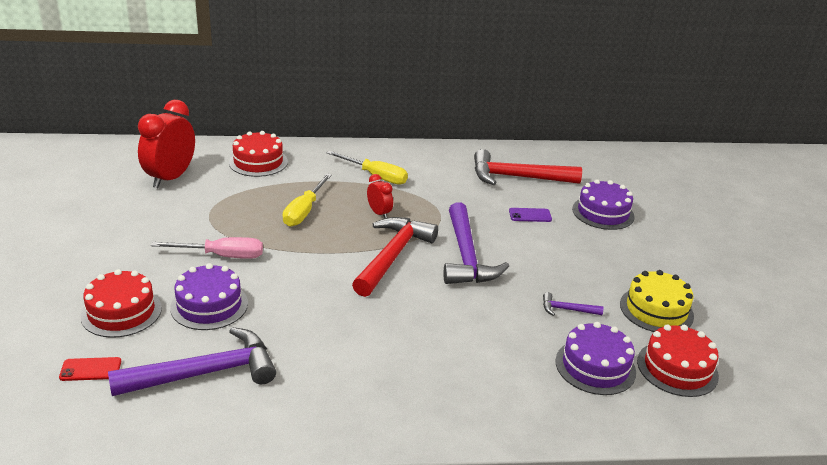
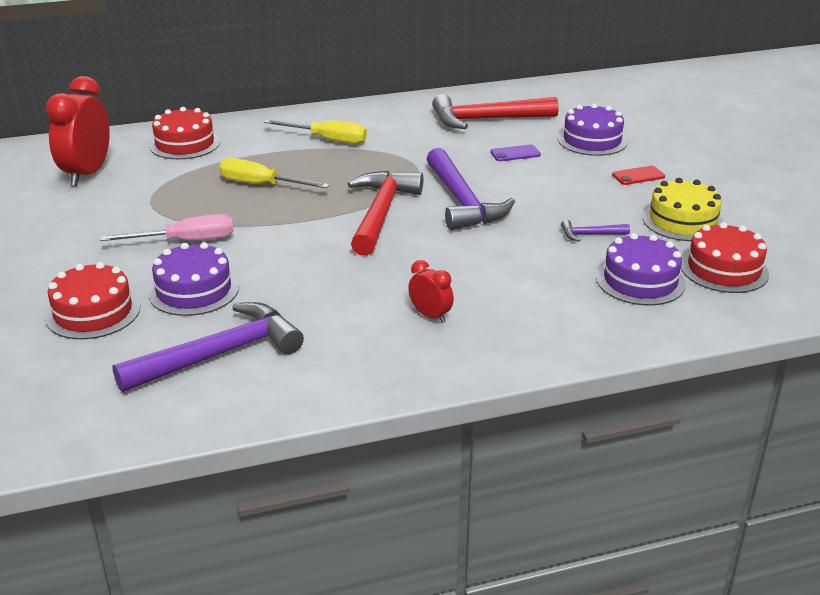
camera: 10 degrees left, 0 degrees up
red phone [59,357,121,381] -> red phone moved to [612,166,665,185]
yellow screwdriver [283,174,332,227] -> yellow screwdriver turned 105 degrees clockwise [219,158,330,188]
red clock [367,174,393,218] -> red clock moved to [408,260,454,323]

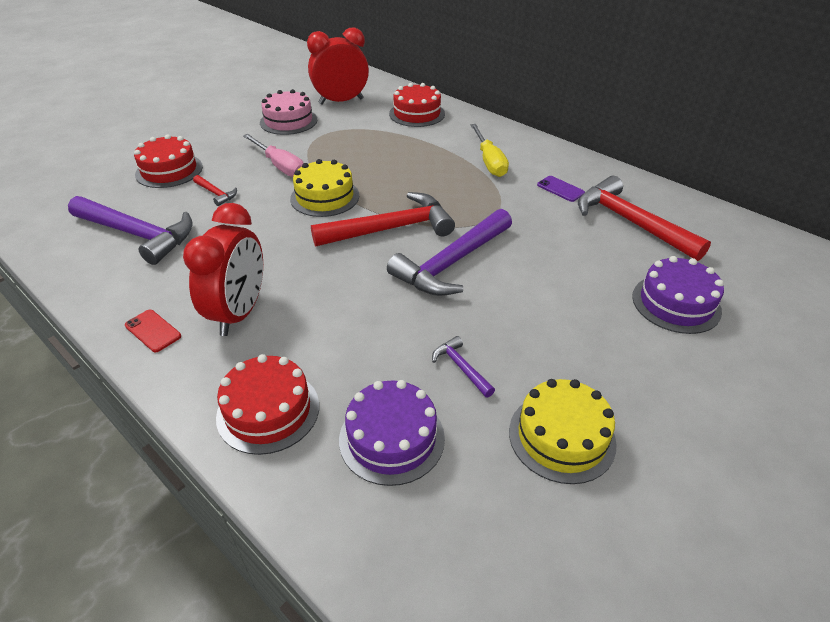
camera: 60 degrees right, 10 degrees up
purple cake [148,242,239,316] -> red hammer [193,175,237,206]
yellow screwdriver [219,158,330,188] -> none
red clock [408,260,454,323] -> red clock [183,203,263,336], size x2.01
purple phone [490,145,541,161] -> purple phone moved to [537,176,585,202]
red phone [612,166,665,185] -> red phone moved to [125,310,181,352]
red cake [681,222,769,293] -> red cake moved to [216,354,319,455]
none -> pink cake [260,89,317,135]
none -> yellow cake [290,159,359,217]

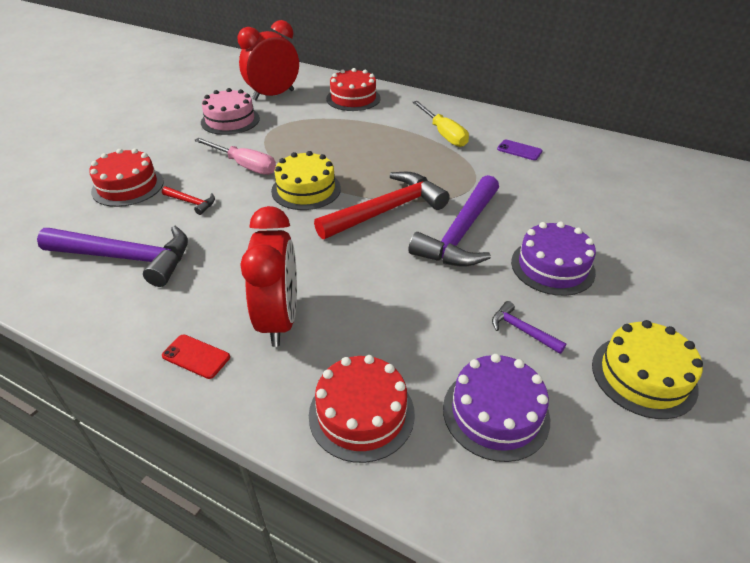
camera: 15 degrees left, 0 degrees up
red hammer [578,176,711,261] -> none
purple cake [632,256,724,334] -> purple cake moved to [511,222,596,296]

